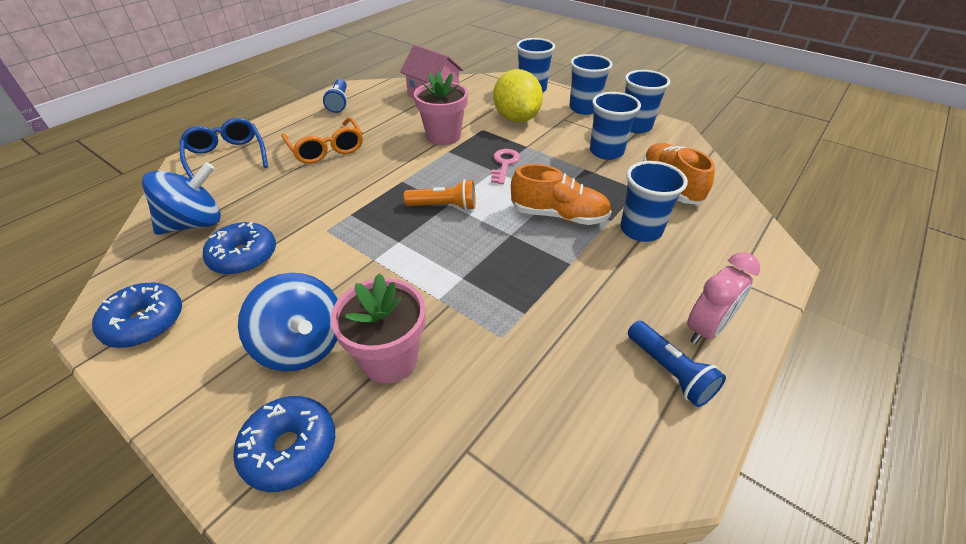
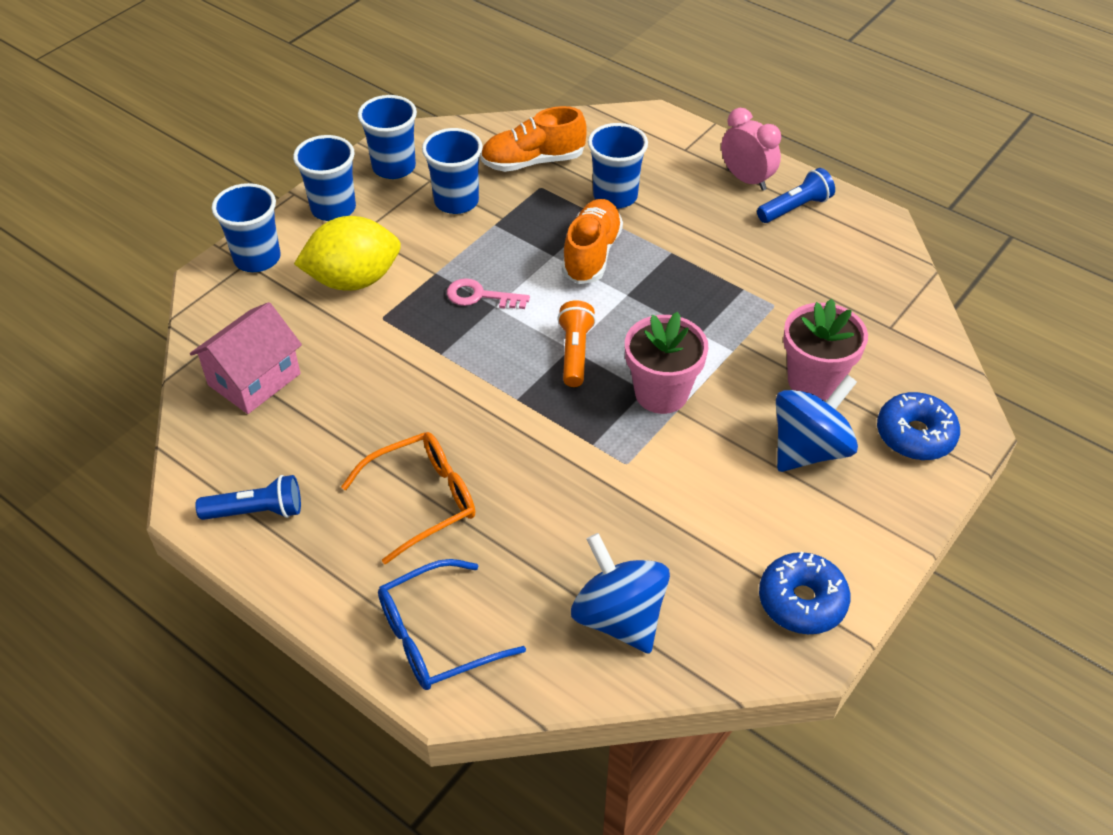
camera: 90 degrees left, 5 degrees up
blue donut [203,222,276,275] -> none
pink flower pot [414,72,468,145] -> pink flower pot moved to [625,312,709,414]

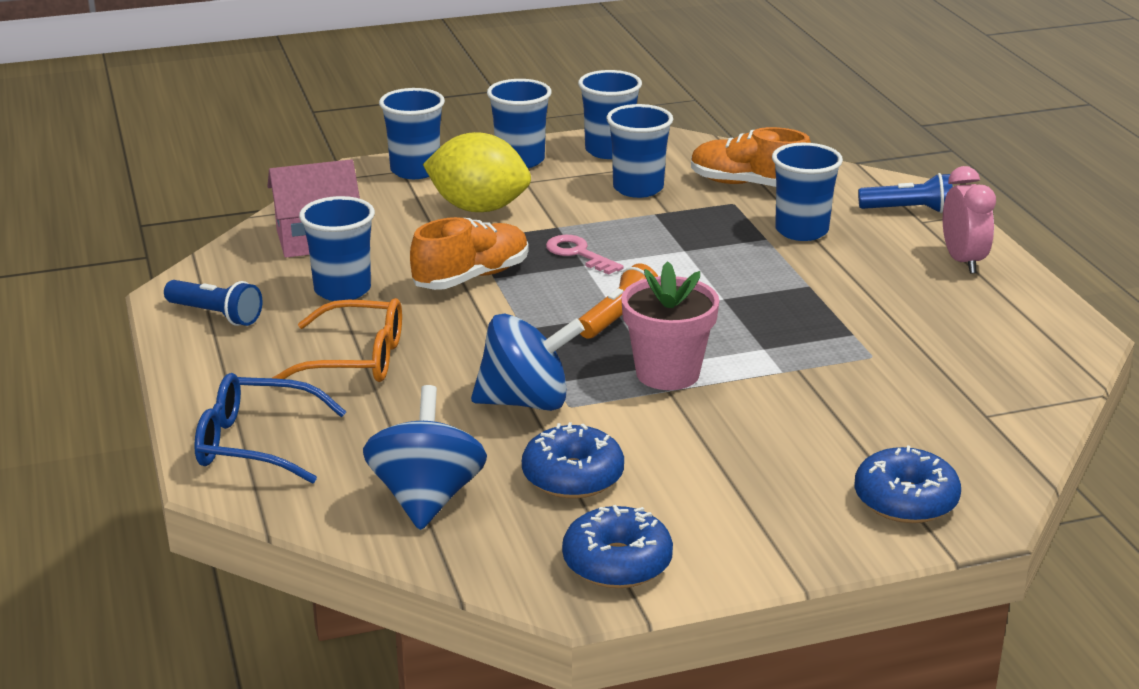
camera: 35 degrees right, 20 degrees down
orange shoe [562,199,623,284] -> orange shoe moved to [410,217,529,290]
blue flashlight [757,168,835,223] -> blue flashlight moved to [858,173,953,213]
blue spinning top [776,375,858,472] -> blue spinning top moved to [471,314,585,411]
pink flower pot [783,299,868,400] -> none
none -> blue cup [299,196,375,301]
none -> blue donut [522,422,624,499]

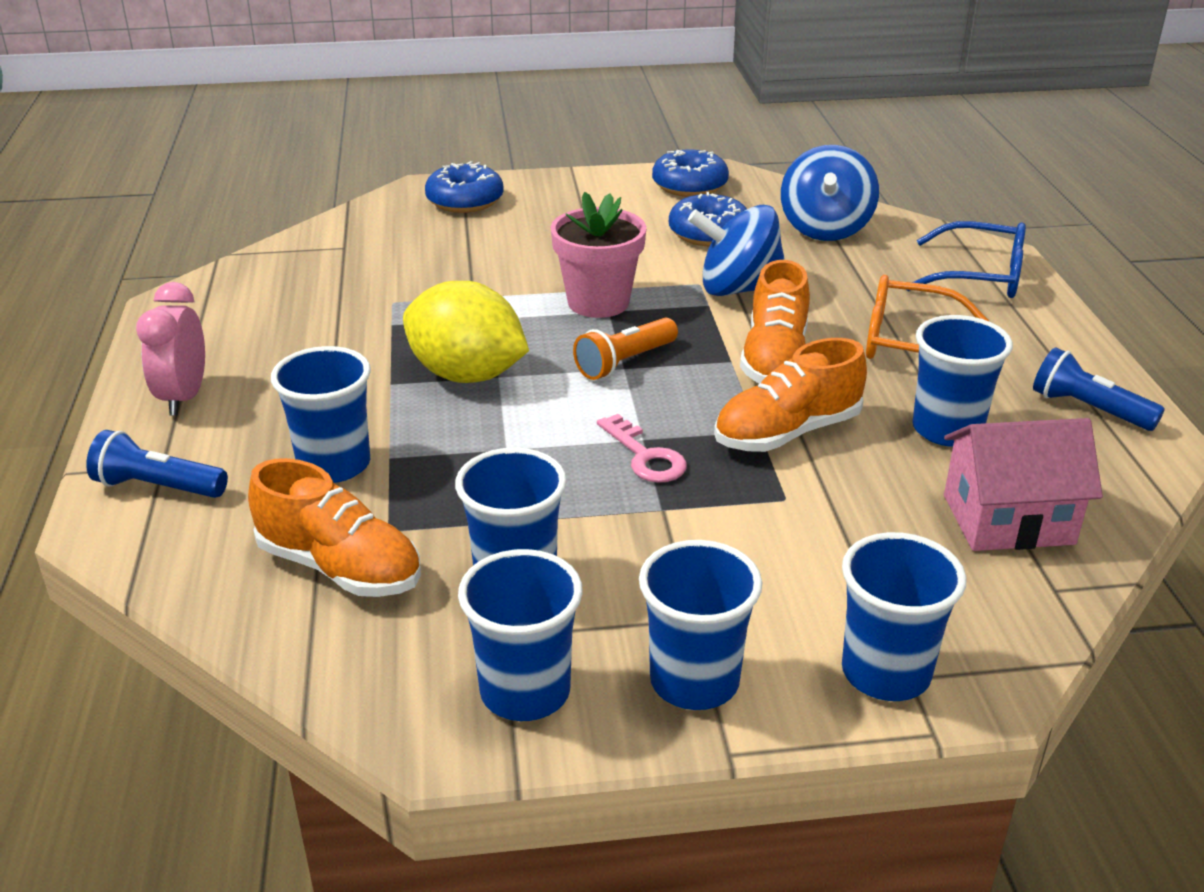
camera: 170 degrees left, 5 degrees up
yellow lemon [423,132,531,212] -> yellow lemon moved to [403,281,529,383]
none -> orange shoe [740,260,810,383]

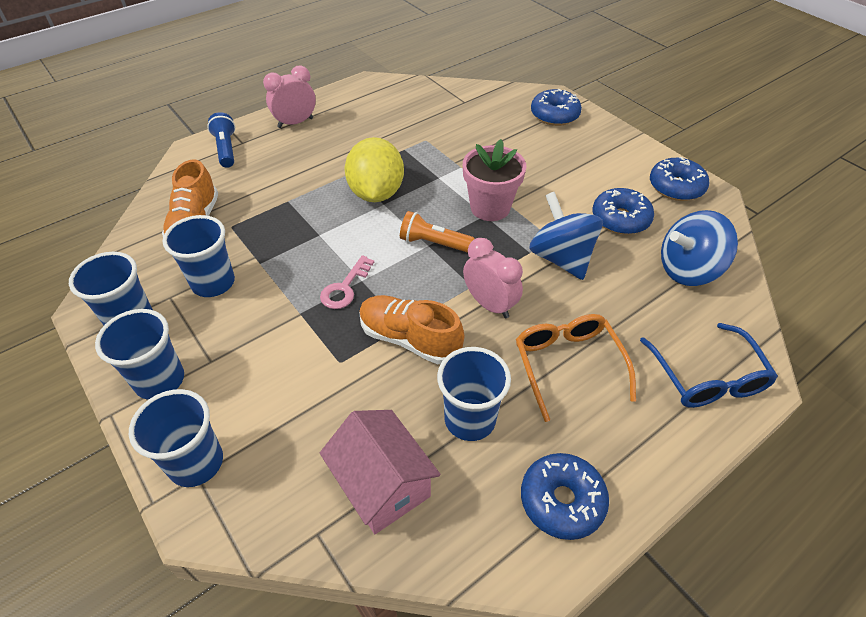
camera: 60 degrees right, 15 degrees up
blue cup [271,346,371,483] -> none
orange shoe [740,260,810,383] -> pink clock [463,238,523,318]
blue flashlight [1033,347,1165,431] -> blue donut [521,453,609,540]

